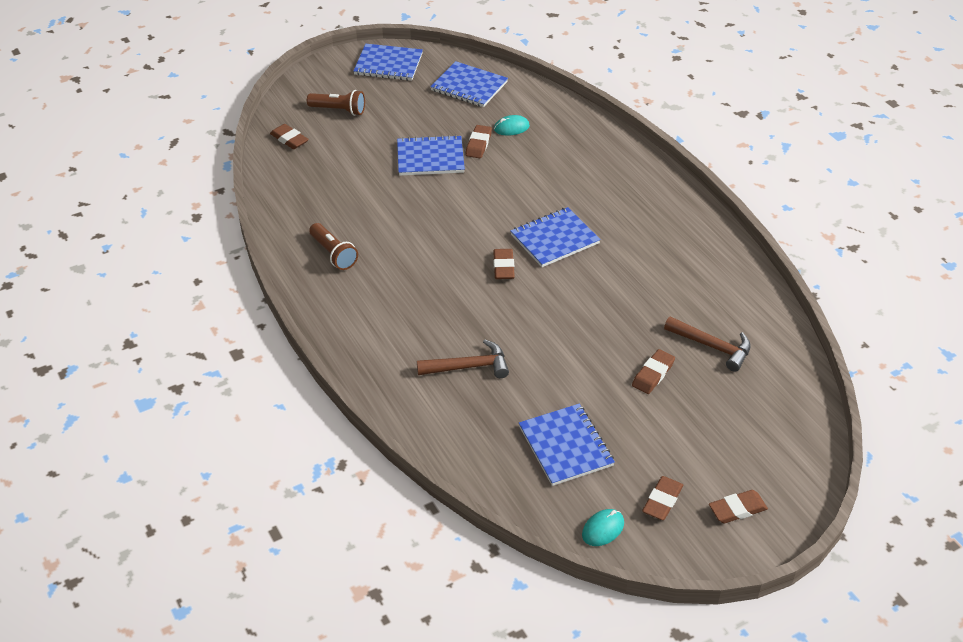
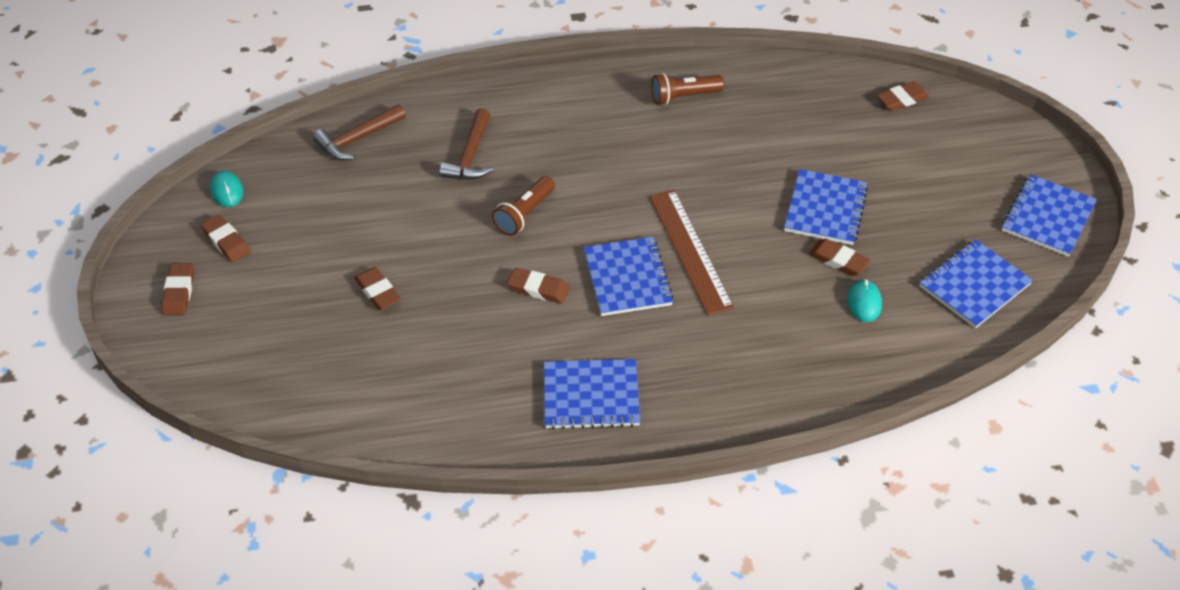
camera: 110 degrees right, 5 degrees up
brown flashlight [307,90,365,116] -> brown flashlight moved to [492,176,555,236]
brown eraser [493,249,515,279] -> brown eraser moved to [507,268,570,304]
blue notebook [519,404,615,486] -> blue notebook moved to [544,359,640,430]
brown hammer [664,316,751,372] -> brown hammer moved to [313,104,406,161]
none -> brown ruler [649,190,734,315]

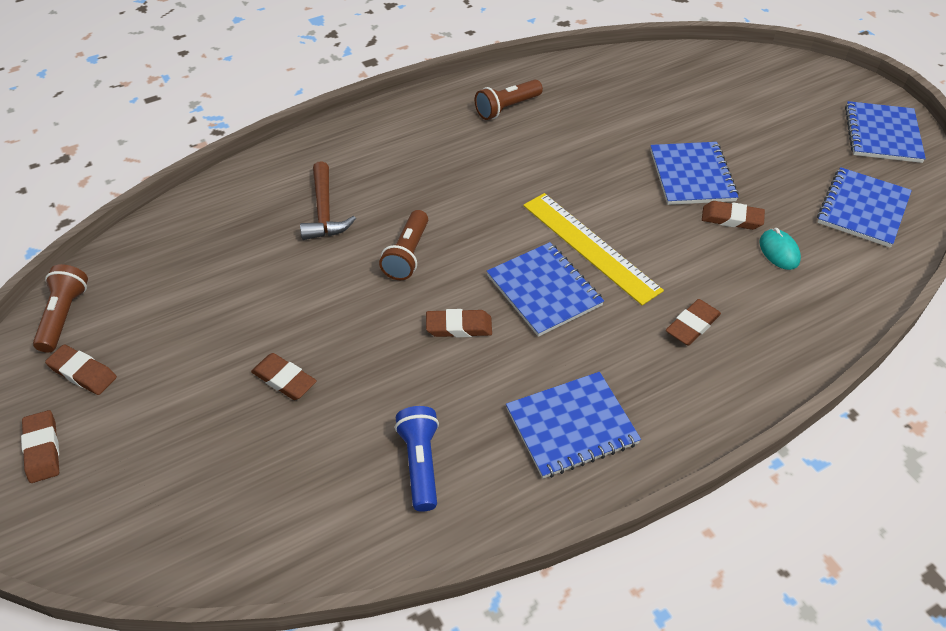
camera: 20 degrees left, 0 degrees up
turquoise mouse [210,171,244,207] -> brown flashlight [33,264,88,353]
brown hammer [313,104,406,161] -> none
brown ruler [649,190,734,315] -> yellow ruler [523,193,664,305]
brown eraser [877,82,929,111] -> brown eraser moved to [666,299,721,345]
none -> blue flashlight [395,406,439,512]

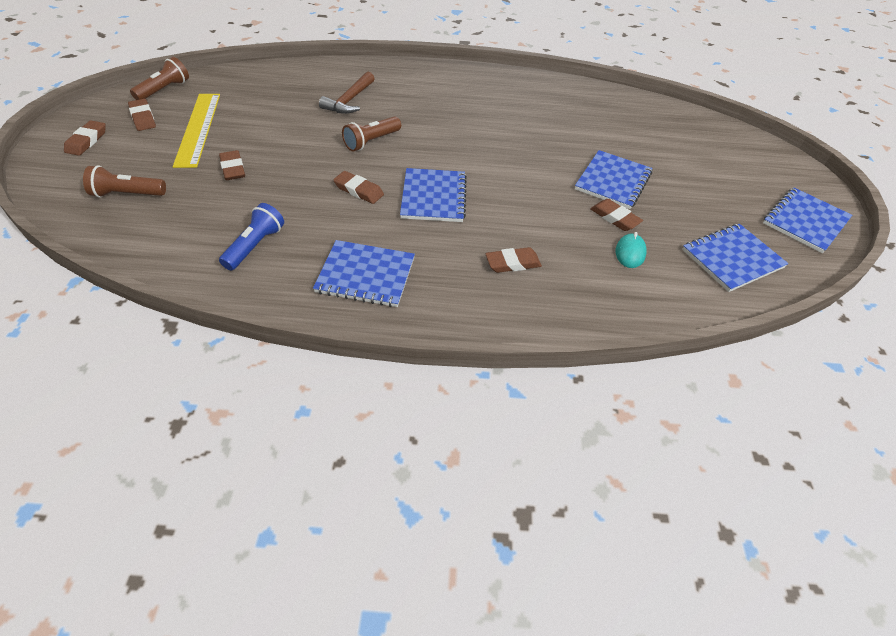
camera: 30 degrees right, 0 degrees up
brown flashlight [475,79,543,120] -> brown flashlight moved to [83,165,166,198]
yellow ruler [523,193,664,305] -> yellow ruler moved to [173,94,220,168]

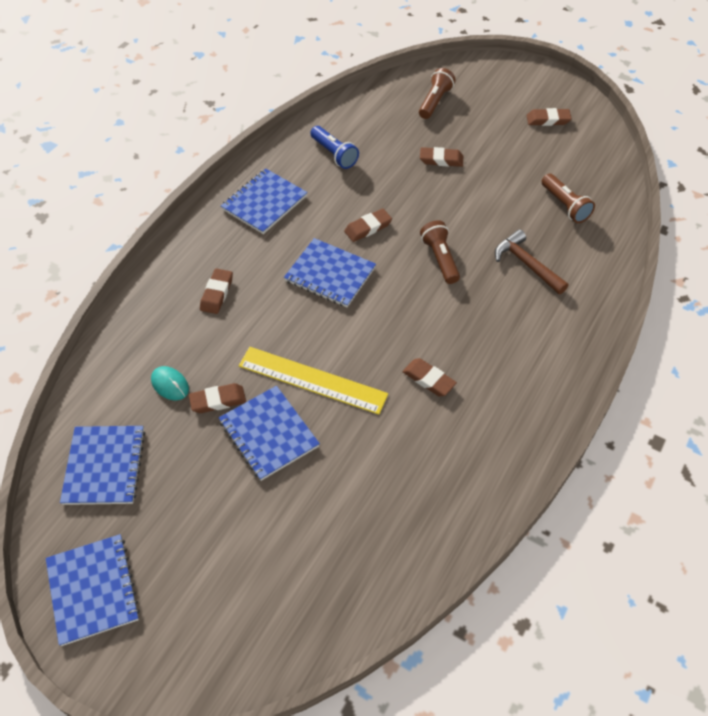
camera: 120 degrees right, 5 degrees up
brown eraser [64,121,106,156] -> brown eraser moved to [402,358,457,397]
brown flashlight [130,57,189,100] -> brown flashlight moved to [542,174,595,223]
yellow ruler [173,94,220,168] -> yellow ruler moved to [239,347,388,415]

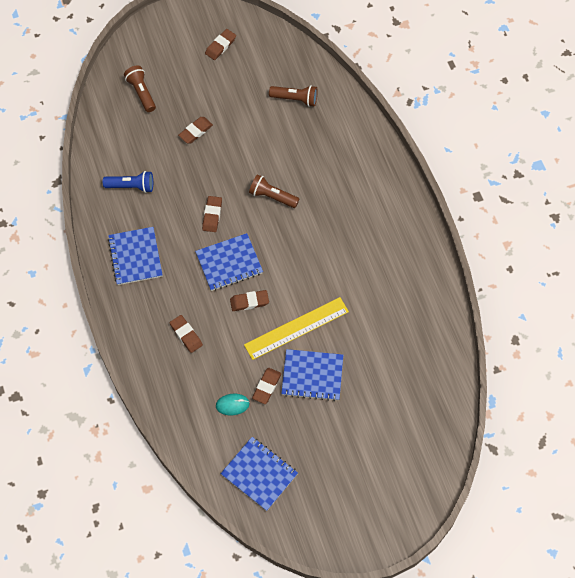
camera: 50 degrees left, 10 degrees up
blue notebook [46,534,140,646] -> none
brown eraser [402,358,457,397] -> brown eraser moved to [230,290,269,311]
brown hammer [495,230,568,294] -> none

